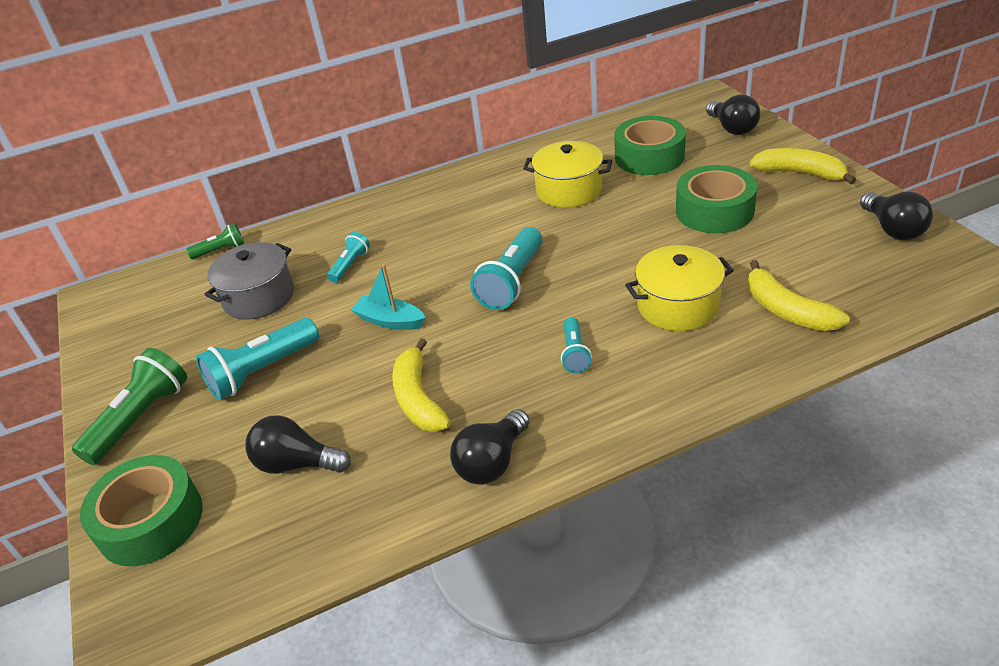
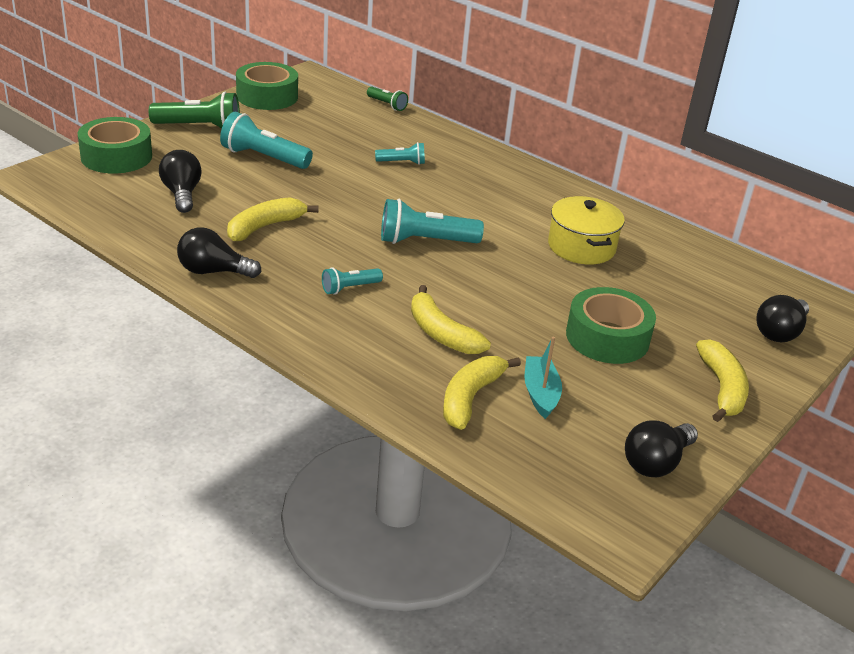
camera: 55 degrees right, 5 degrees down
grey pot [205,242,294,320] -> none
turquoise boat [351,264,426,330] -> turquoise boat moved to [524,337,562,419]
green tape [614,116,686,175] -> green tape moved to [236,62,298,110]
yellow pot [625,245,734,331] -> yellow banana [411,285,491,354]

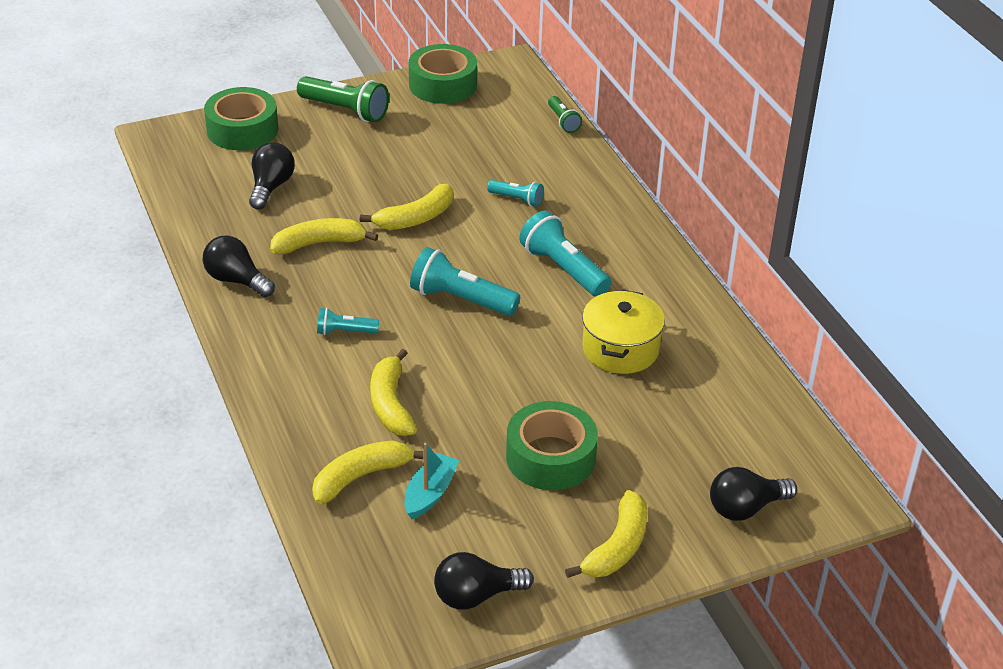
camera: 30 degrees right, 5 degrees up
turquoise flashlight [220,111,313,169] -> turquoise flashlight moved to [519,211,611,297]
none -> yellow banana [360,184,453,230]

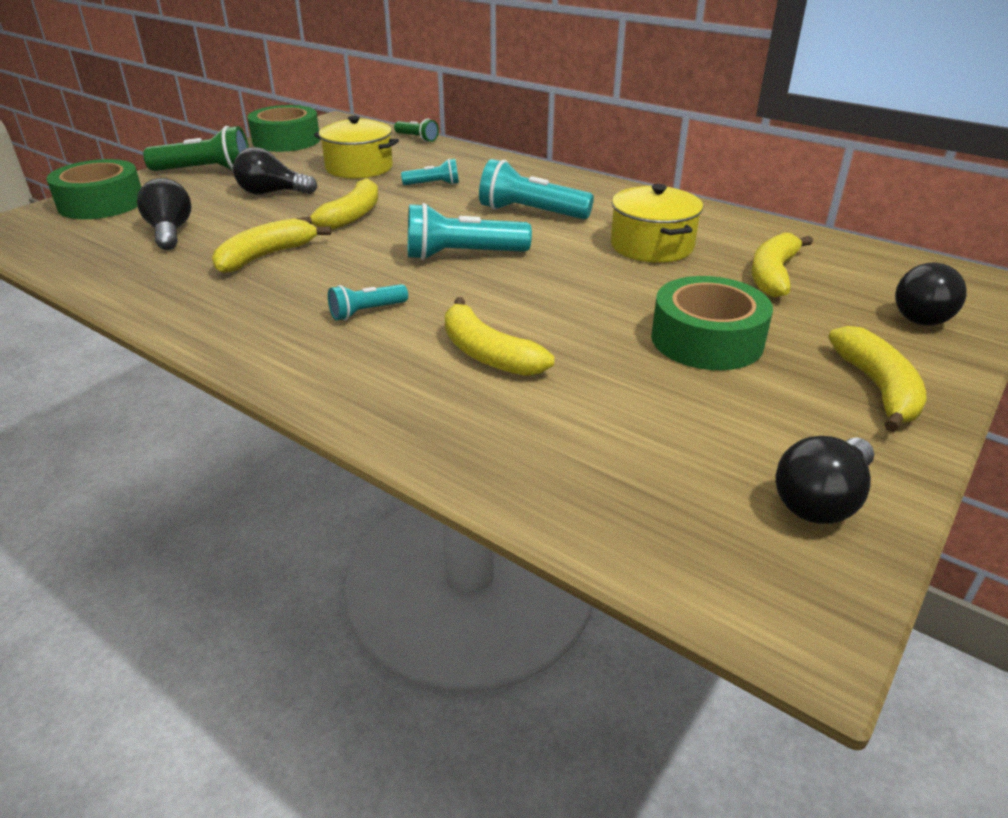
camera: 30 degrees left, 5 degrees down
black light bulb [203,236,275,297] -> black light bulb moved to [233,147,317,194]
yellow banana [312,440,423,504] -> yellow banana moved to [751,232,813,297]
turquoise boat [404,443,459,519] -> none
none -> yellow pot [314,116,399,179]

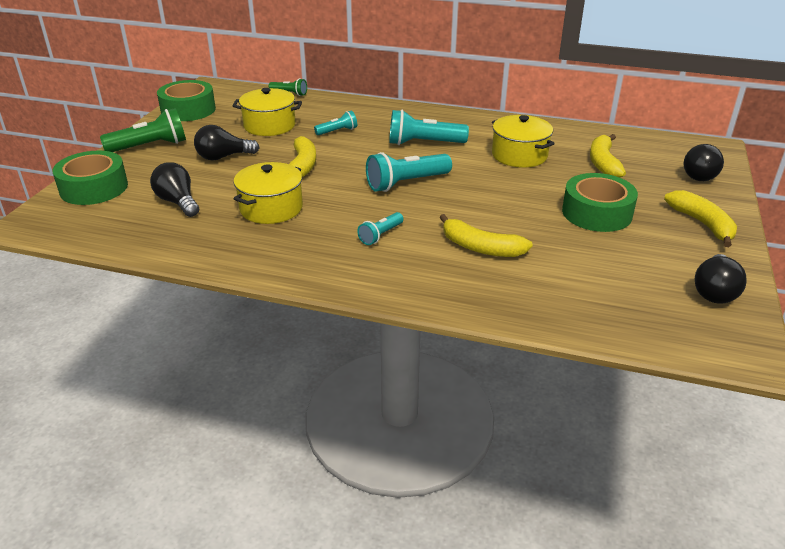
camera: 20 degrees left, 0 degrees up
yellow banana [212,218,331,273] -> yellow pot [234,162,303,224]

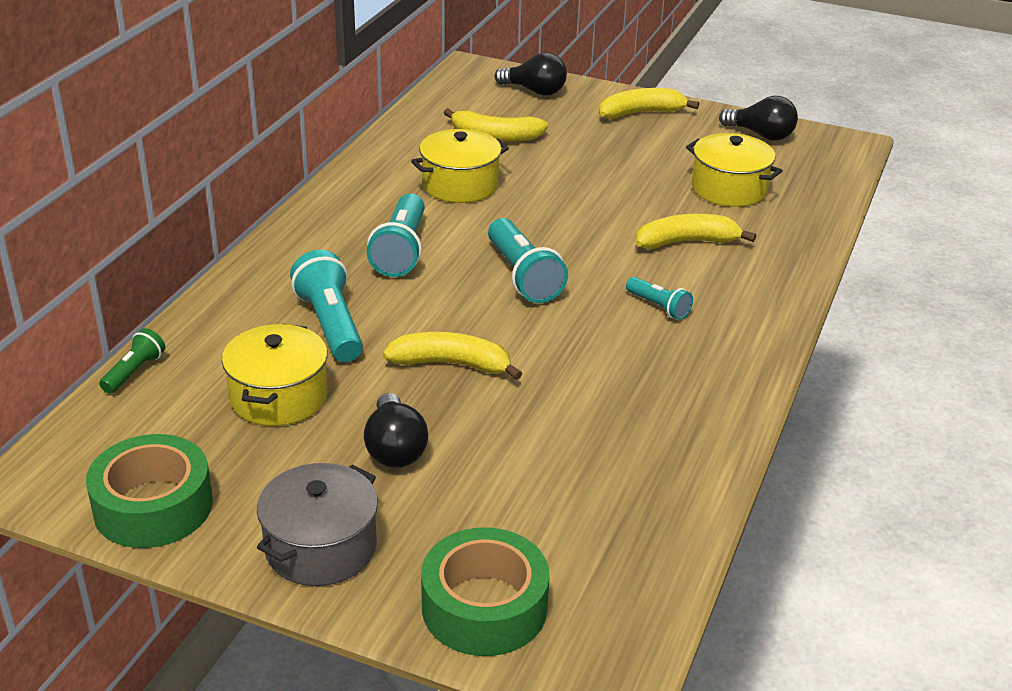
camera: 85 degrees left, 0 degrees up
green flashlight [100,108,186,152] -> grey pot [257,463,378,586]
black light bulb [150,162,199,217] -> none
yellow pot [234,162,303,224] -> yellow pot moved to [686,133,782,207]
turquoise flashlight [314,111,357,135] -> turquoise flashlight [290,250,363,362], size x1.79
yellow banana [439,214,533,257] -> yellow banana turned 135 degrees counterclockwise [636,214,756,249]
green tape [562,173,638,232] -> none

